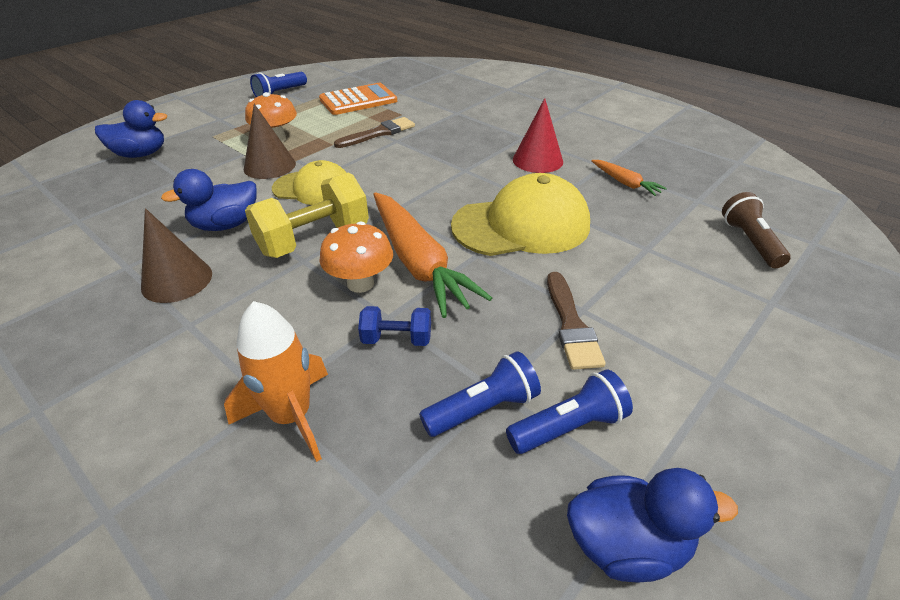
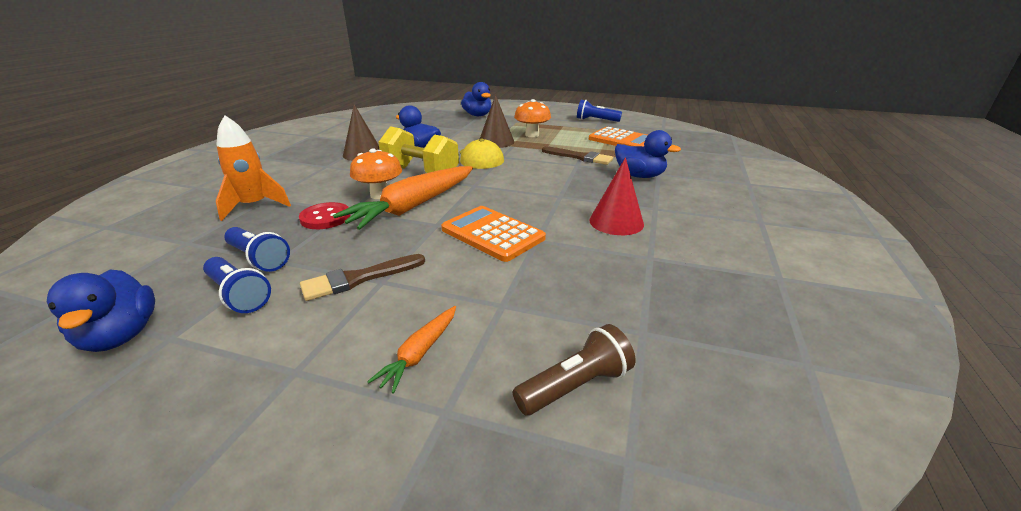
camera: 65 degrees right, 10 degrees down
blue dumbbell [358,306,431,346] -> red button [299,202,351,229]
yellow cap [451,173,590,256] -> orange calculator [441,206,546,262]
orange carrot [591,160,667,196] -> orange carrot moved to [367,306,456,394]
none -> blue duck [615,130,681,178]

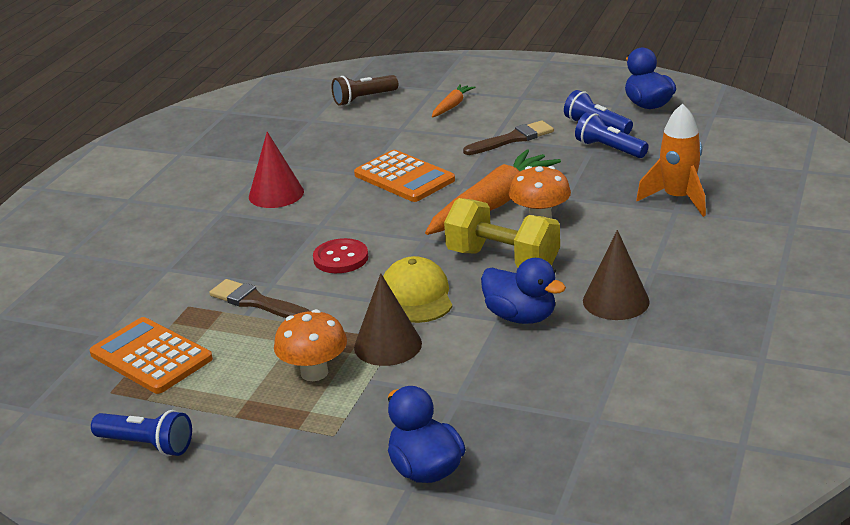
camera: 175 degrees left, 0 degrees up
red button [299,202,351,229] -> red button moved to [313,238,368,273]
blue duck [615,130,681,178] -> none

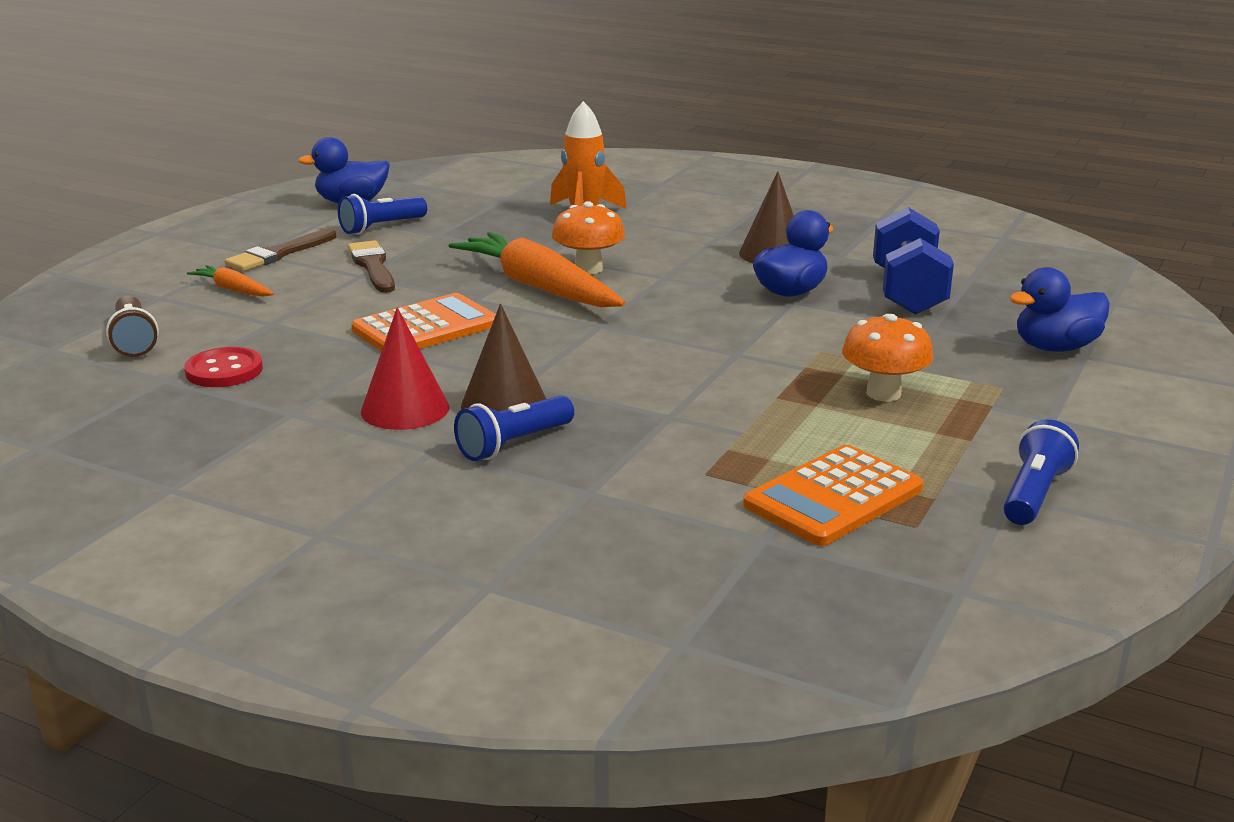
camera: 85 degrees left, 5 degrees down
brown brush [209,279,310,318] -> brown brush moved to [225,229,336,271]
red button [313,238,368,273] -> red button moved to [185,347,263,387]
brown cone [354,273,422,366] -> brown cone moved to [461,304,546,412]
yellow cap [383,256,452,323] -> none
yellow dumbbell [444,198,560,268] -> none
blue flashlight [575,112,648,158] -> blue flashlight moved to [454,396,574,461]
none -> blue dumbbell [873,207,954,315]

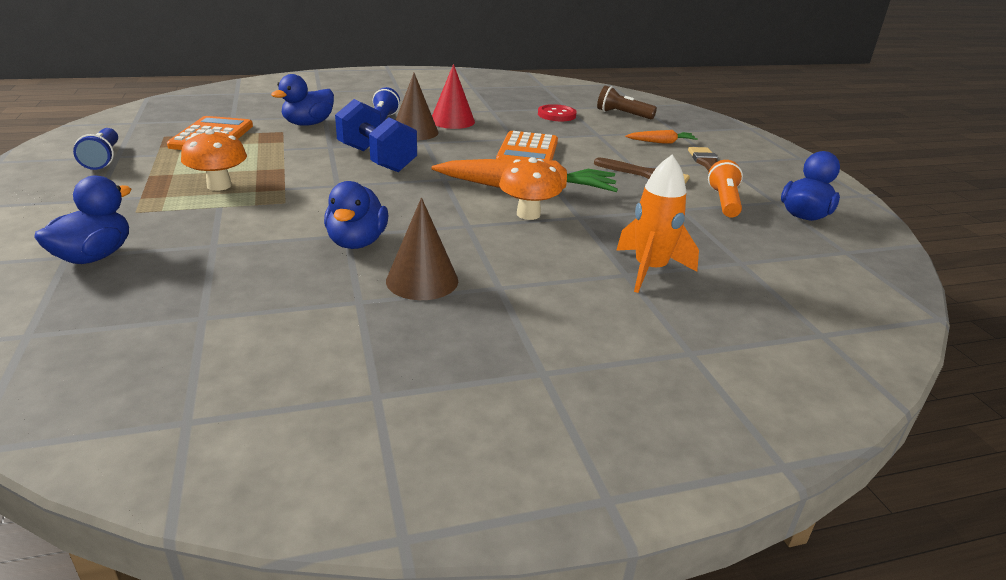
camera: 135 degrees right, 5 degrees up
blue flashlight [338,194,427,234] -> orange flashlight [708,160,743,218]
blue dumbbell [873,207,954,315] -> blue dumbbell moved to [335,99,417,172]
none -> blue duck [271,74,334,126]

